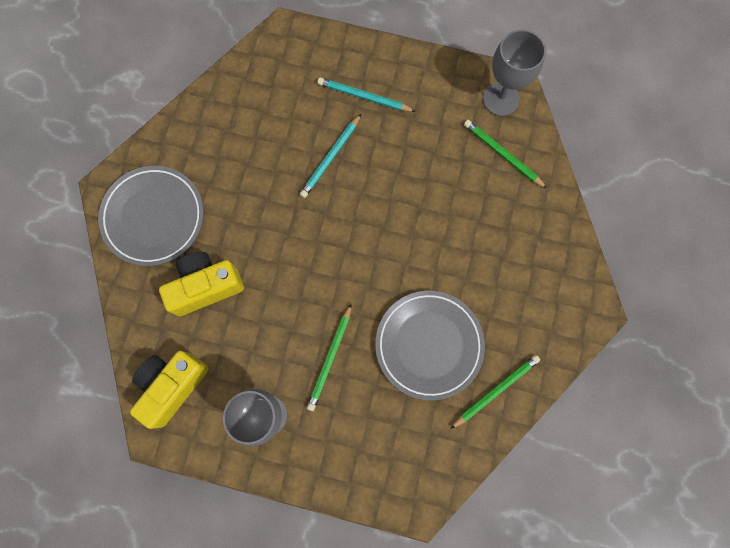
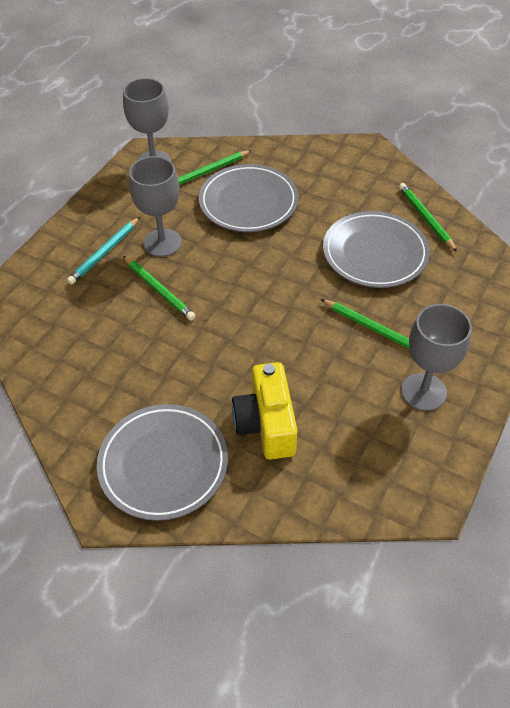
camera: 75 degrees left, 25 degrees down
yellow camera [130,351,209,429] -> none
turquoise pencil [300,114,361,198] -> green pencil [123,256,195,321]
none -> grey goblet [129,156,182,257]
none -> grey plate [199,164,298,232]

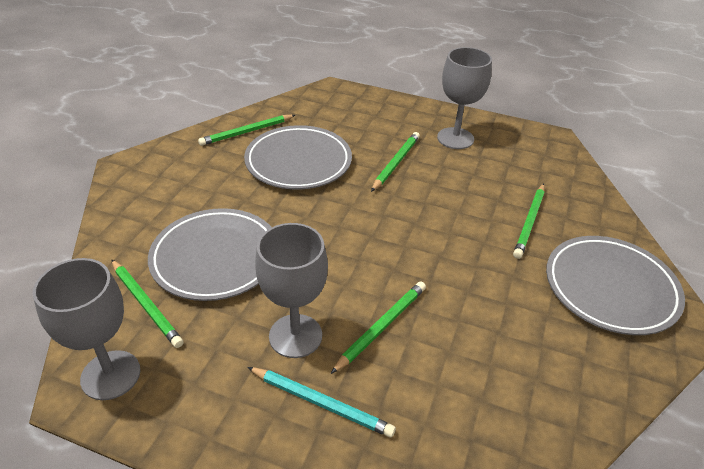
camera: 100 degrees left, 10 degrees down
yellow camera [232,362,297,460] -> green pencil [513,183,544,259]

